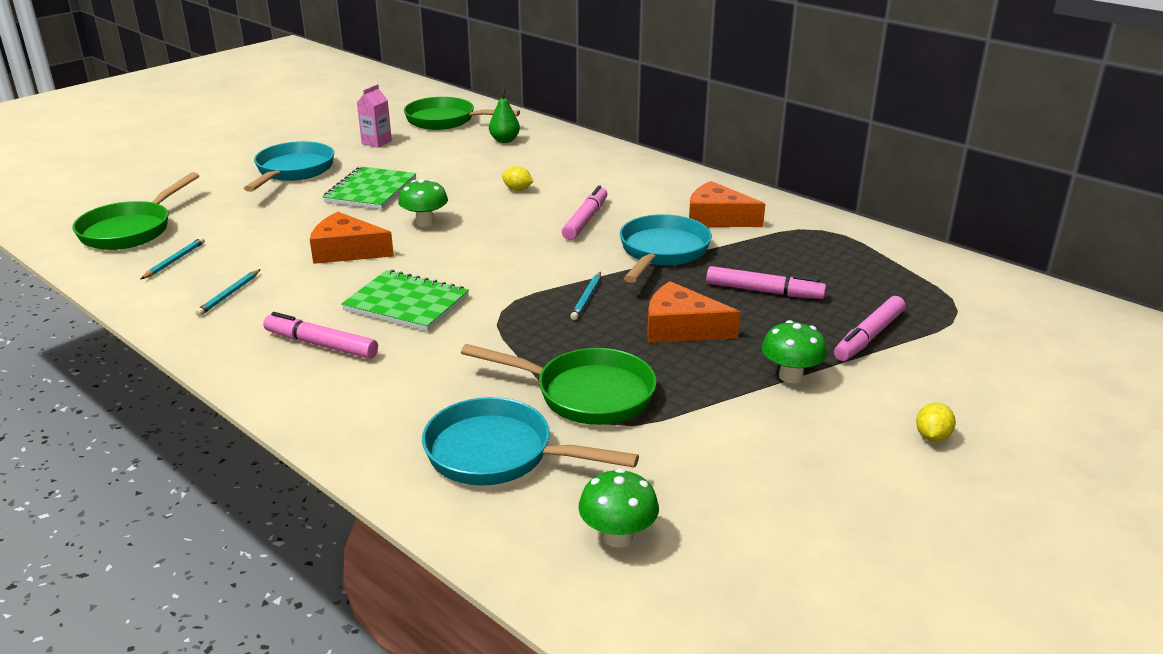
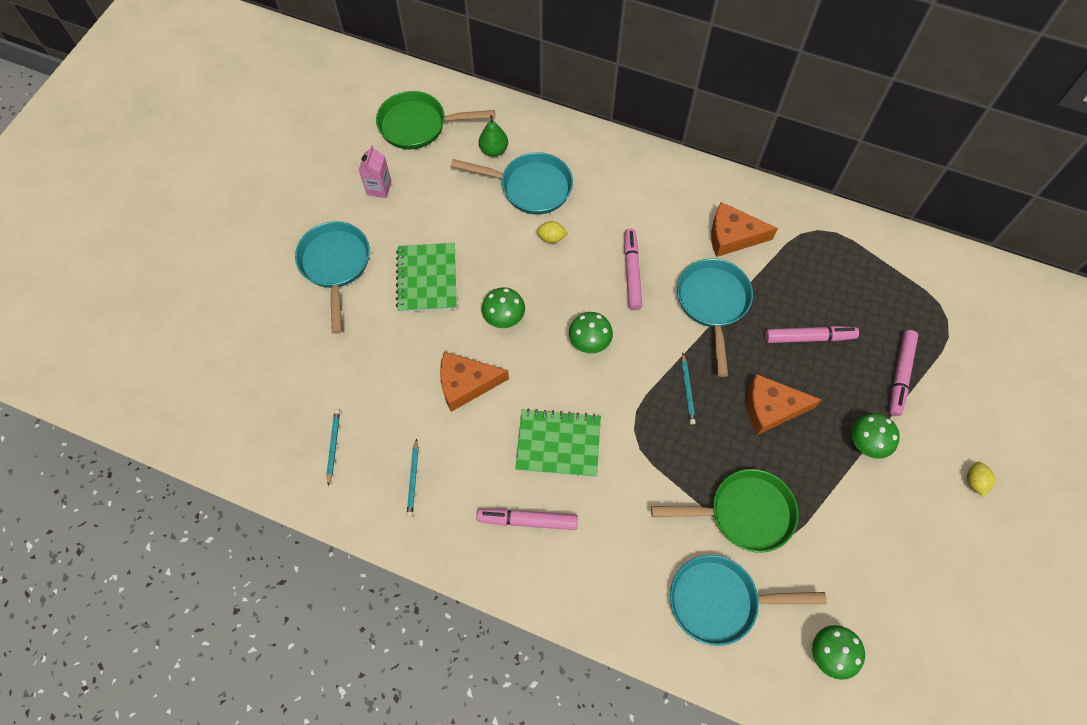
camera: 20 degrees left, 35 degrees up
green pan [73,172,199,250] -> none
none -> turquoise pan [451,152,573,215]
none -> green mushroom [569,312,613,353]

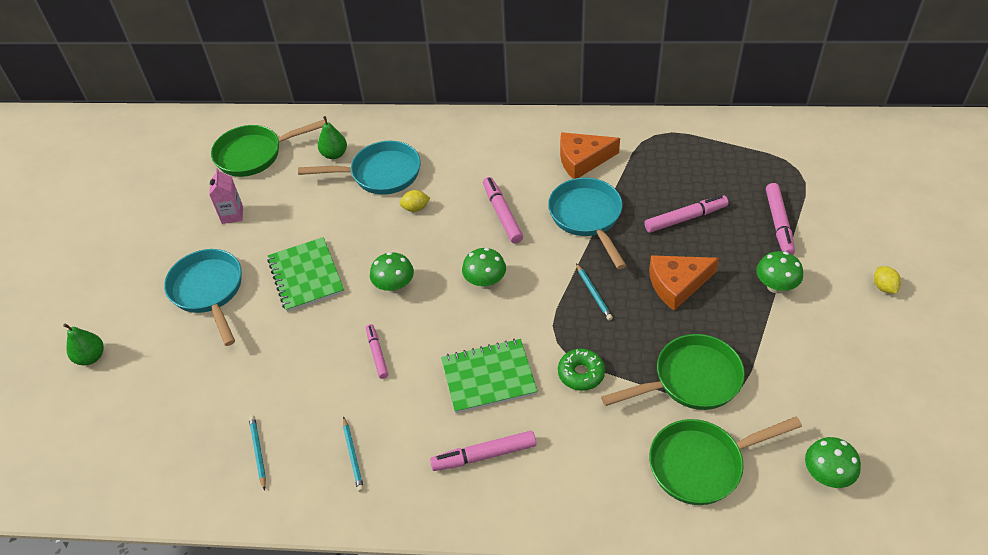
camera: 15 degrees left, 15 degrees down
orange cheese [440,352,509,412] -> pink marker [366,324,388,379]
turquoise pan [670,555,827,646] -> green pan [649,417,802,505]
none -> green pear [63,324,104,365]
none -> green donut [558,348,605,391]

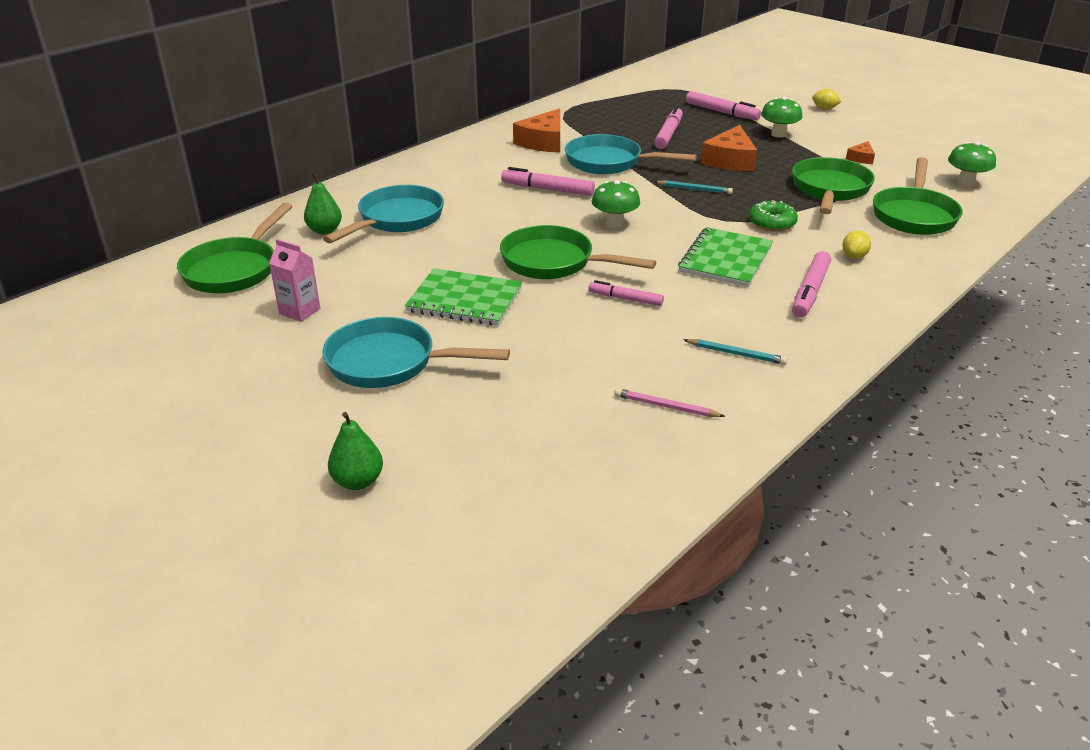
camera: 55 degrees left, 15 degrees down
turquoise pencil [249,415,266,490] -> pink pencil [614,388,725,417]
green mushroom [370,252,414,293] -> green pan [500,225,656,279]
yellow lemon [400,190,430,212] -> yellow lemon moved to [842,230,871,259]
none -> orange cheese [846,141,875,164]

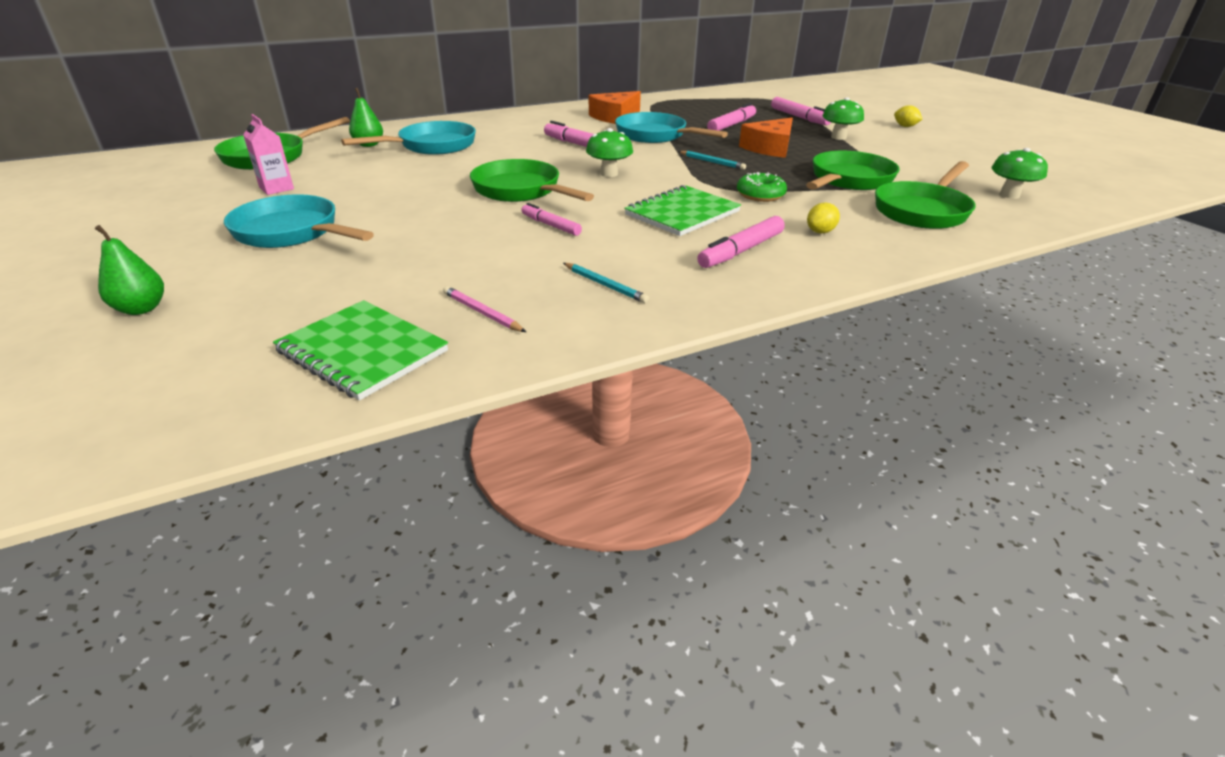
camera: 20 degrees right, 0 degrees up
green notebook [405,268,523,326] -> green notebook moved to [273,300,448,400]
orange cheese [846,141,875,164] -> none

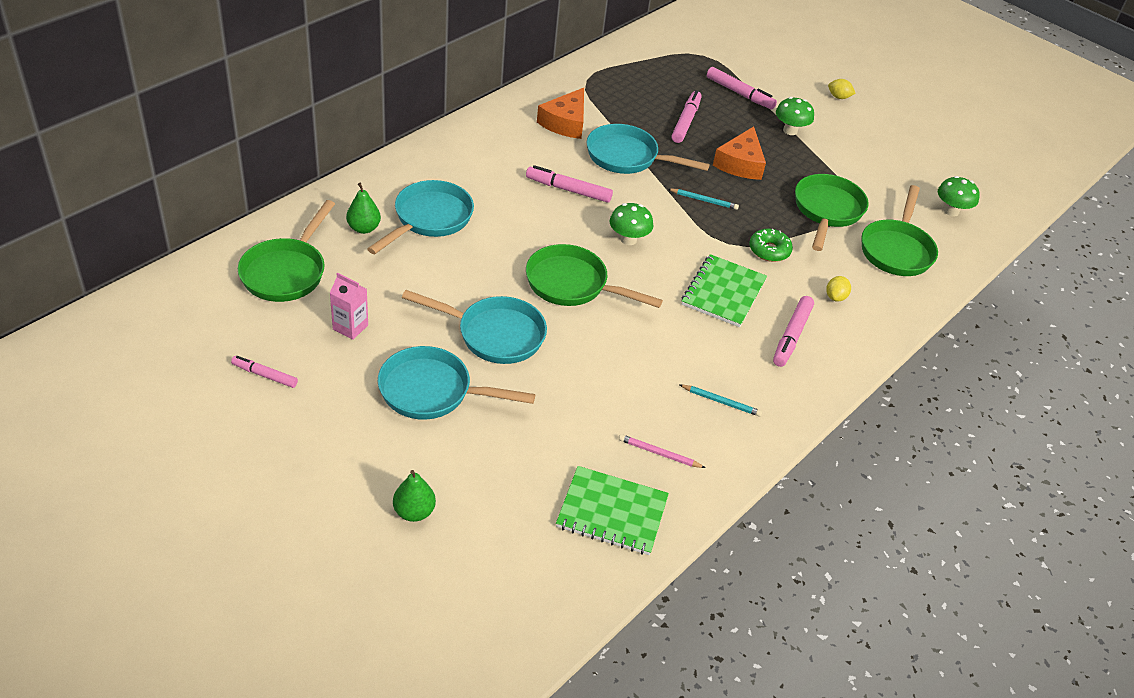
camera: 25 degrees left, 10 degrees up
pink marker [521,203,582,236] -> pink marker moved to [231,356,298,388]
none -> turquoise pan [402,290,547,364]

